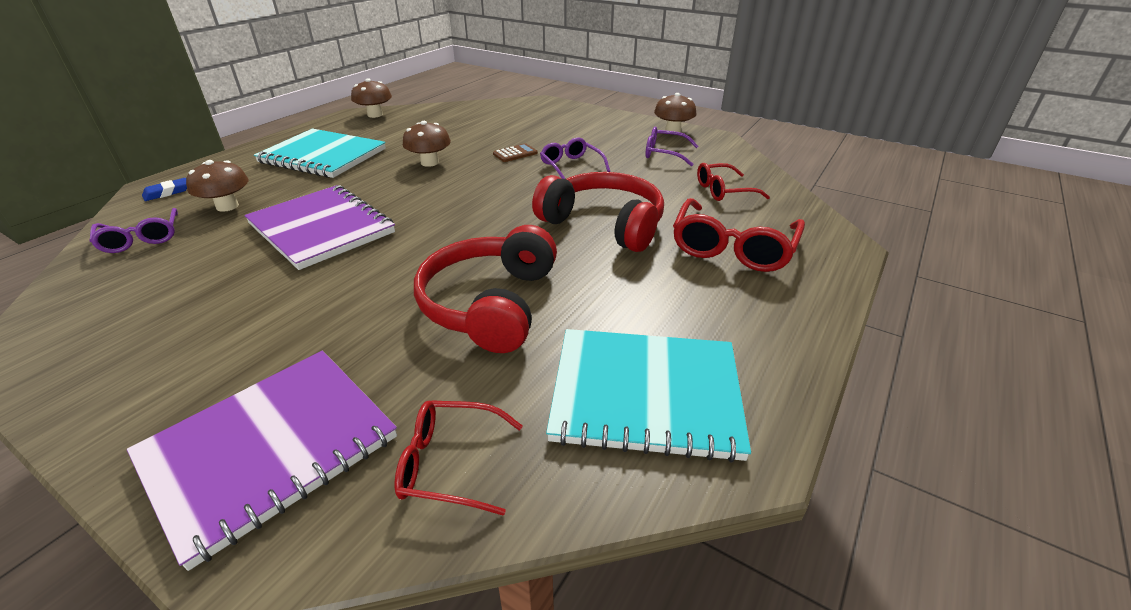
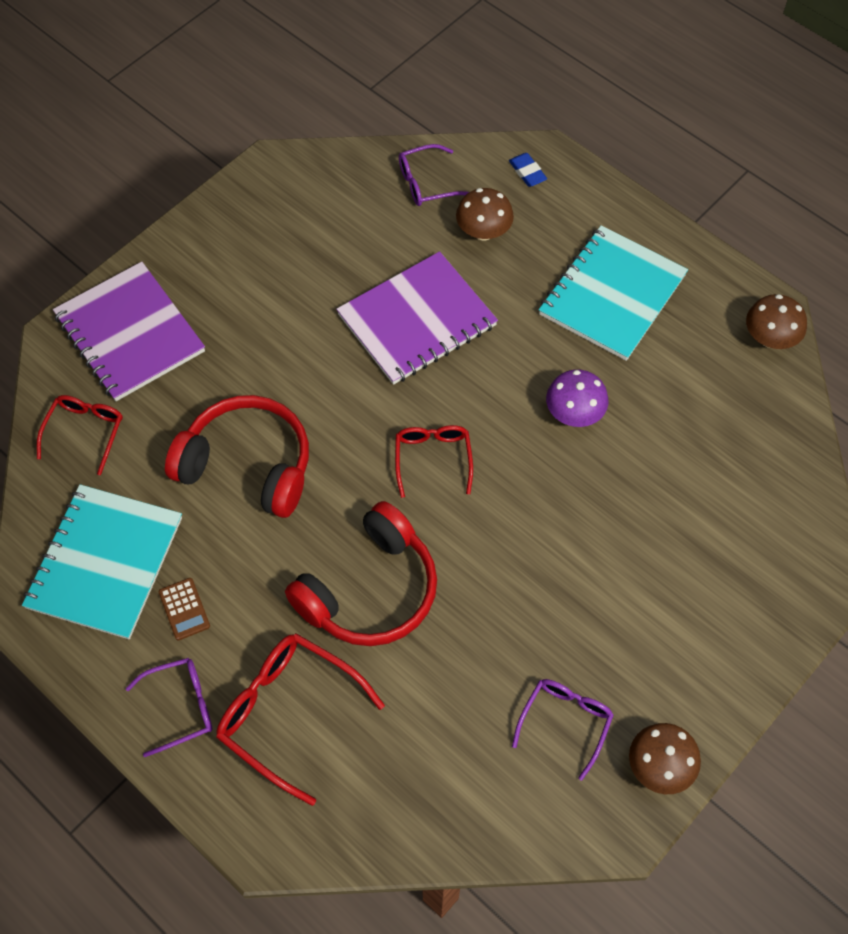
camera: 100 degrees right, 25 degrees up
brown mushroom [403,121,451,167] -> purple mushroom [546,370,609,427]
brown calculator [493,143,538,162] -> brown calculator moved to [159,578,210,640]
purple glasses [540,138,610,179] -> purple glasses moved to [125,658,212,757]
red glasses [697,163,770,201] -> red glasses moved to [395,425,473,498]

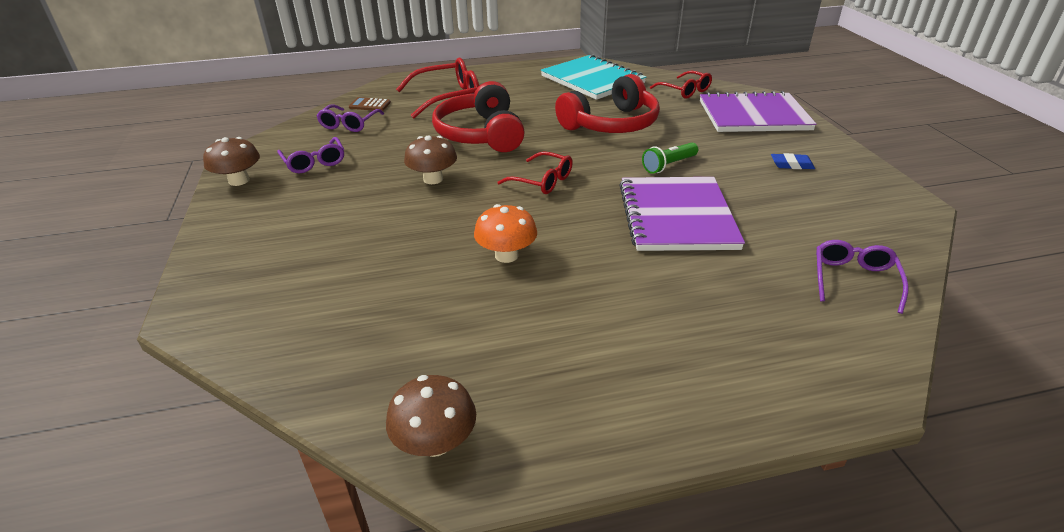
camera: 125 degrees right, 25 degrees down
purple glasses [125,658,212,757] -> purple glasses moved to [316,105,384,132]
brown calculator [159,578,210,640] -> brown calculator moved to [349,97,391,111]
brown mushroom [456,188,514,241] -> brown mushroom moved to [404,136,457,184]
blue eraser [509,153,547,187] -> blue eraser moved to [771,153,815,169]
turquoise notebook [539,225,688,361] -> none
purple mushroom [546,370,609,427] -> orange mushroom [474,204,537,263]
none -> green flashlight [642,143,698,174]

